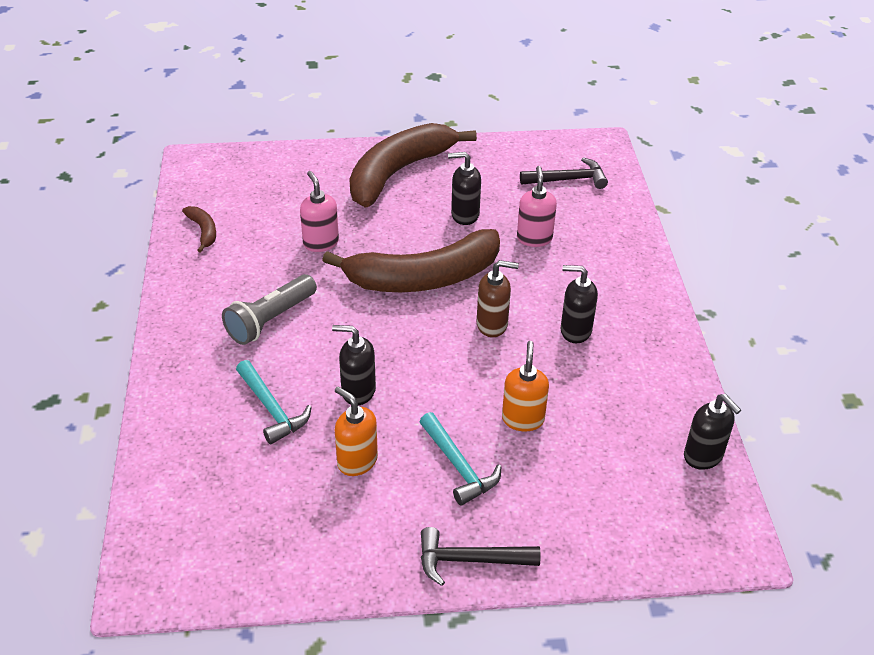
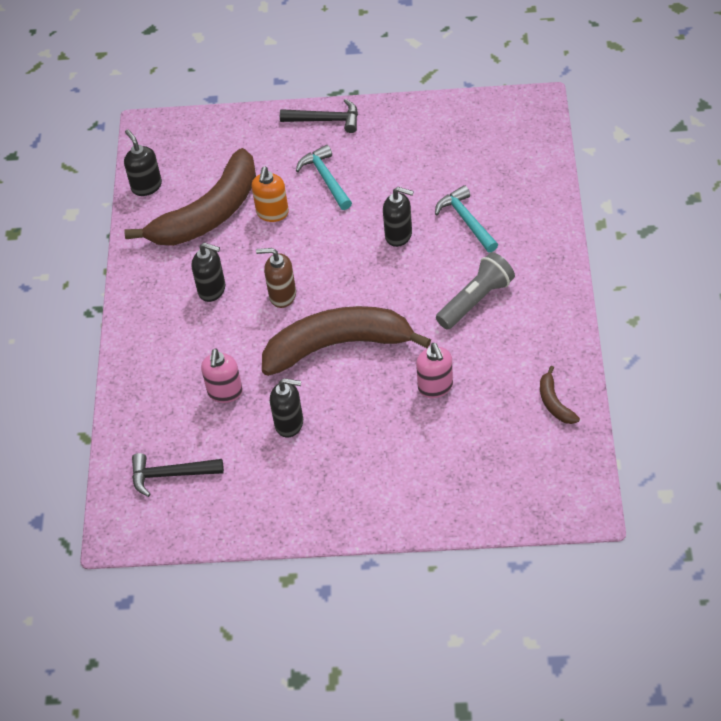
camera: 170 degrees left, 10 degrees up
orange soap dispenser [335,386,378,476] -> none
brown banana [349,123,477,208] -> brown banana moved to [124,148,256,246]

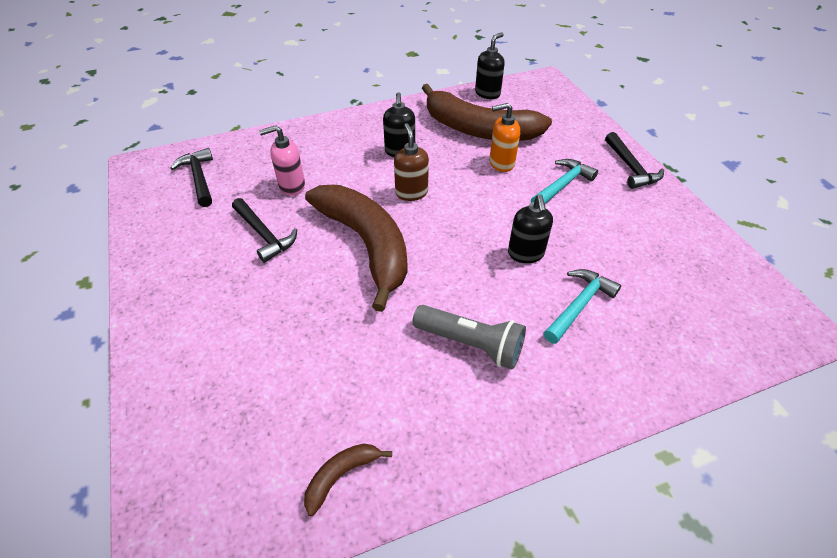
camera: 65 degrees right, 5 degrees down
black soap dispenser [270,378,303,438] -> black hammer [232,198,297,263]
pink soap dispenser [416,343,453,398] -> none

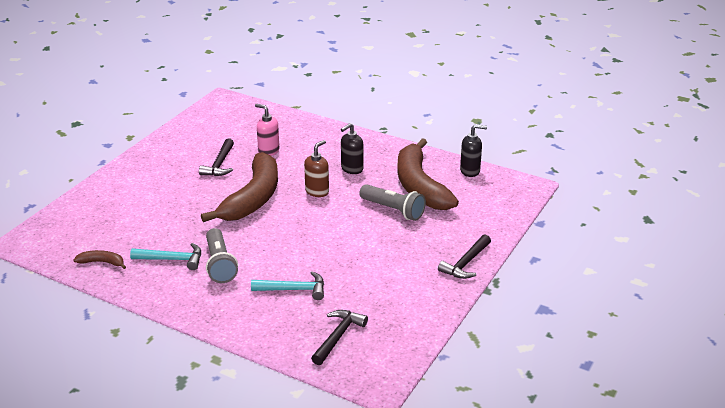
camera: 50 degrees right, 15 degrees down
black hammer [170,148,213,207] -> black hammer moved to [311,310,368,365]
orange soap dispenser [490,103,520,172] -> grey flashlight [359,184,426,221]
black soap dispenser [508,194,553,263] -> none
turquoise hammer [531,159,598,204] -> turquoise hammer moved to [130,243,201,270]

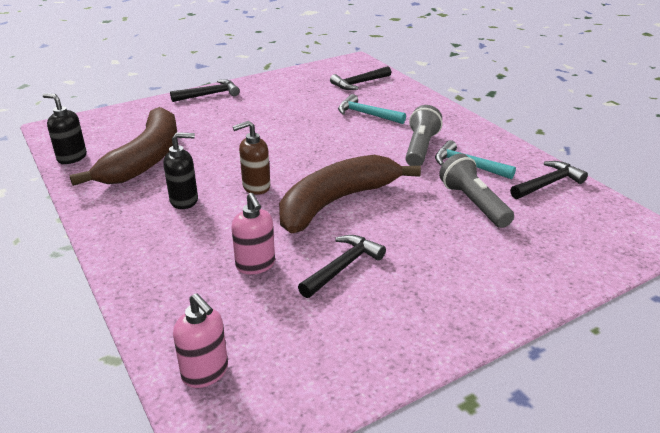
camera: 150 degrees left, 0 degrees up
brown banana [73,250,126,269] -> black hammer [510,161,588,199]
grey flashlight [359,184,426,221] -> grey flashlight moved to [439,153,514,228]
none -> pink soap dispenser [173,293,228,388]

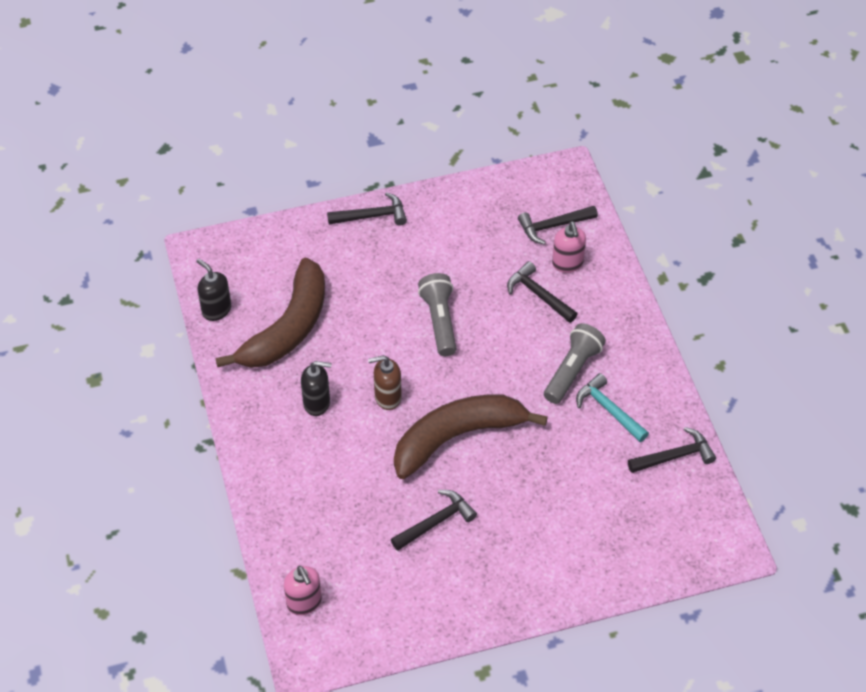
camera: 15 degrees right, 20 degrees up
pink soap dispenser [231,193,275,274] -> pink soap dispenser moved to [552,221,586,273]
turquoise hammer [338,94,406,124] -> black hammer [507,261,577,323]
grey flashlight [439,153,514,228] -> grey flashlight moved to [418,273,457,356]

